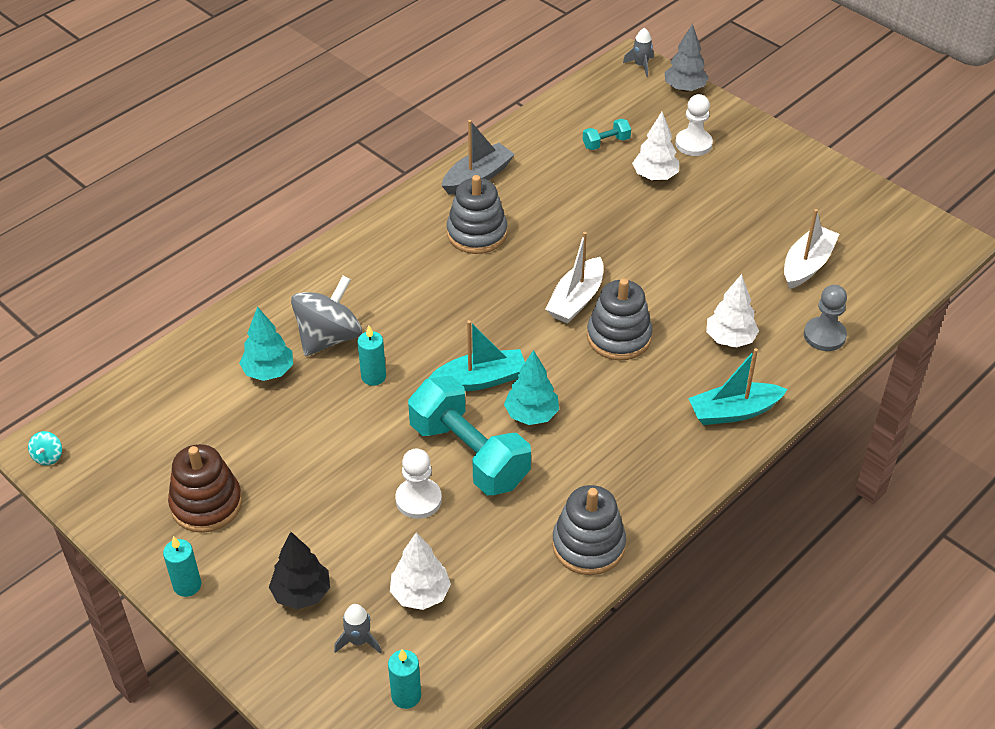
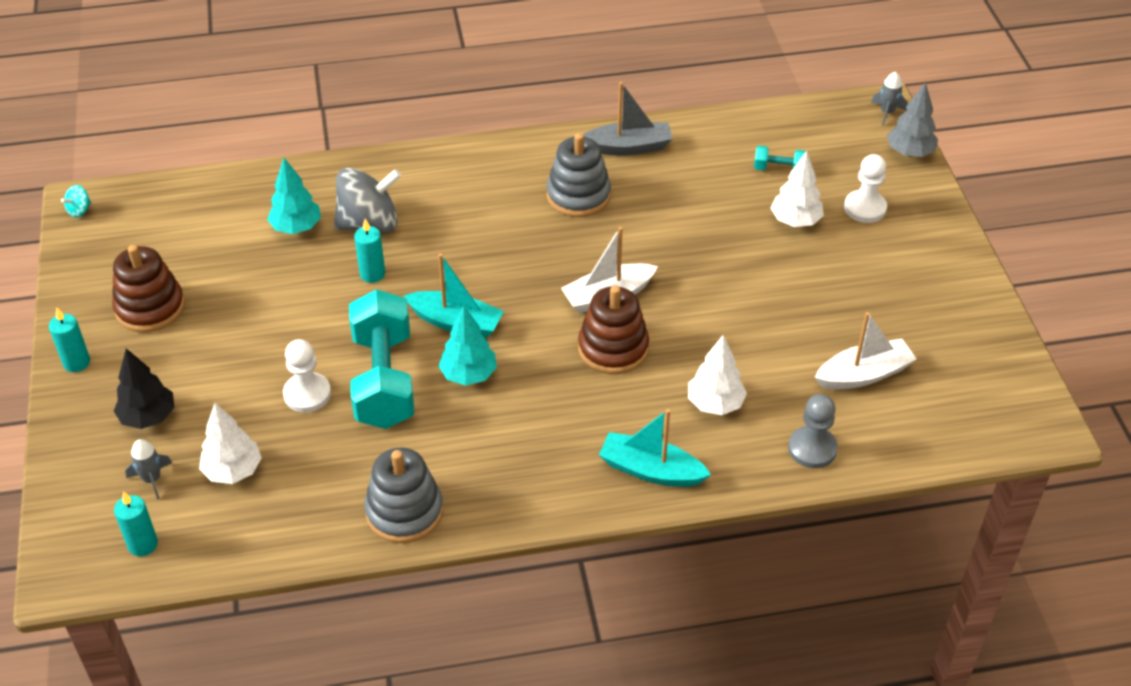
camera: 35 degrees right, 0 degrees up
grey stacking toy [587,278,653,360] -> brown stacking toy [578,286,649,374]

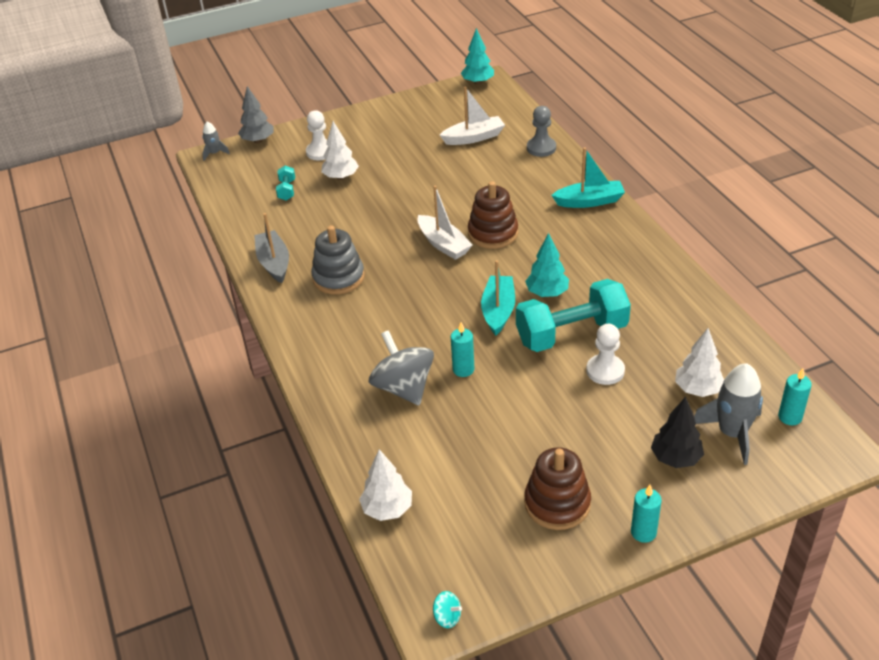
camera: 100 degrees left, 5 degrees down
grey rocket [125,439,172,500] -> grey rocket [694,363,763,465], size x1.88
turquoise tree [267,158,321,234] -> turquoise tree moved to [461,28,494,85]
grey stacking toy [364,448,443,543] -> none
turquoise boat [599,409,711,487] -> turquoise boat turned 105 degrees counterclockwise [551,147,625,208]
white tree [688,335,747,415] -> white tree moved to [359,449,412,521]
white boat [815,312,916,389] -> white boat turned 105 degrees clockwise [440,87,505,145]

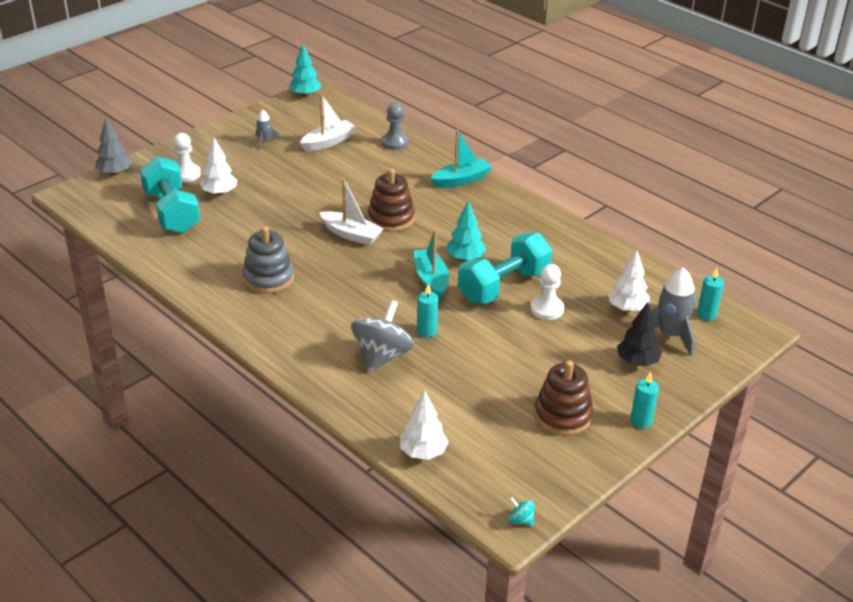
camera: 25 degrees left, 5 degrees down
grey rocket [202,121,230,161] -> grey rocket moved to [256,110,280,149]
grey boat [254,213,289,283] -> none
turquoise dumbbell [276,166,295,201] -> turquoise dumbbell [140,156,200,233], size x2.33
grey spinning top [369,330,434,405] -> grey spinning top turned 75 degrees clockwise [351,300,414,372]
turquoise spinning top [433,591,462,628] -> turquoise spinning top turned 150 degrees counterclockwise [508,497,535,526]

